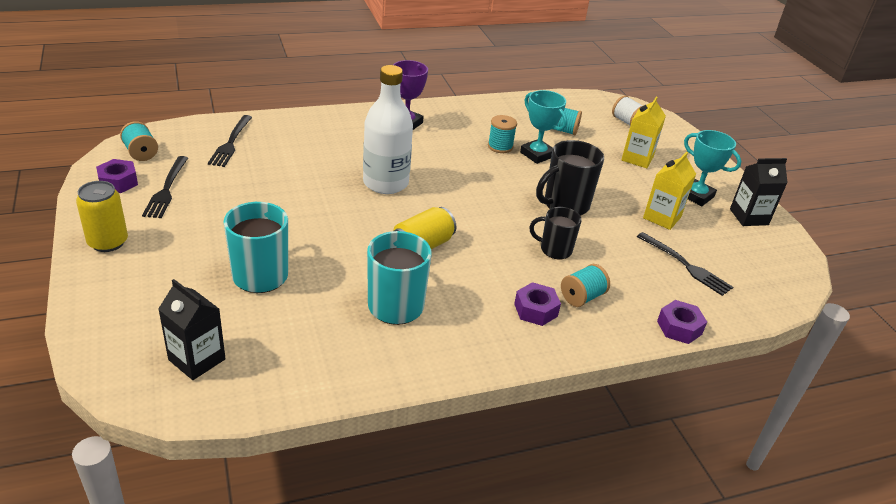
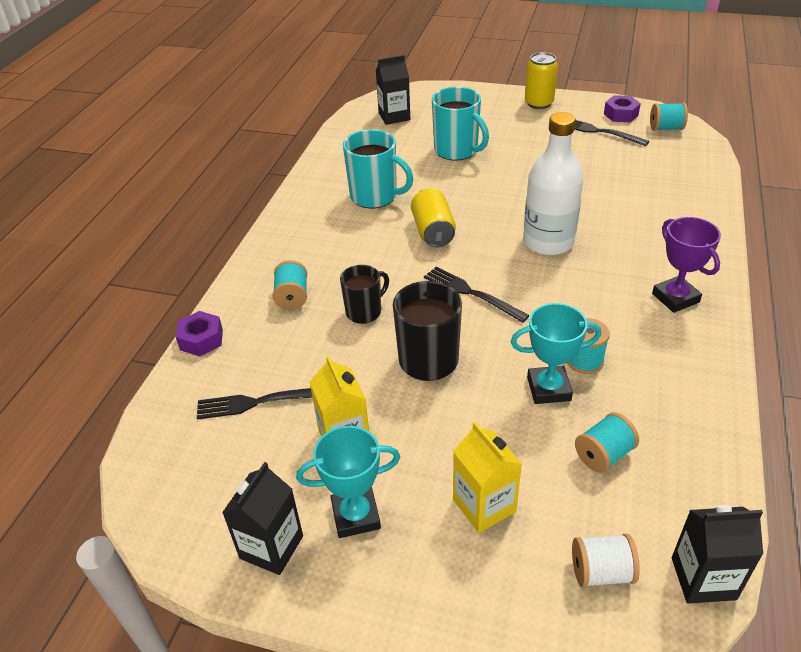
camera: 130 degrees right, 5 degrees up
black fork [208,115,252,167] -> black fork moved to [424,267,529,323]
purple nut [514,282,561,326] -> none
none -> black carton [672,505,763,603]

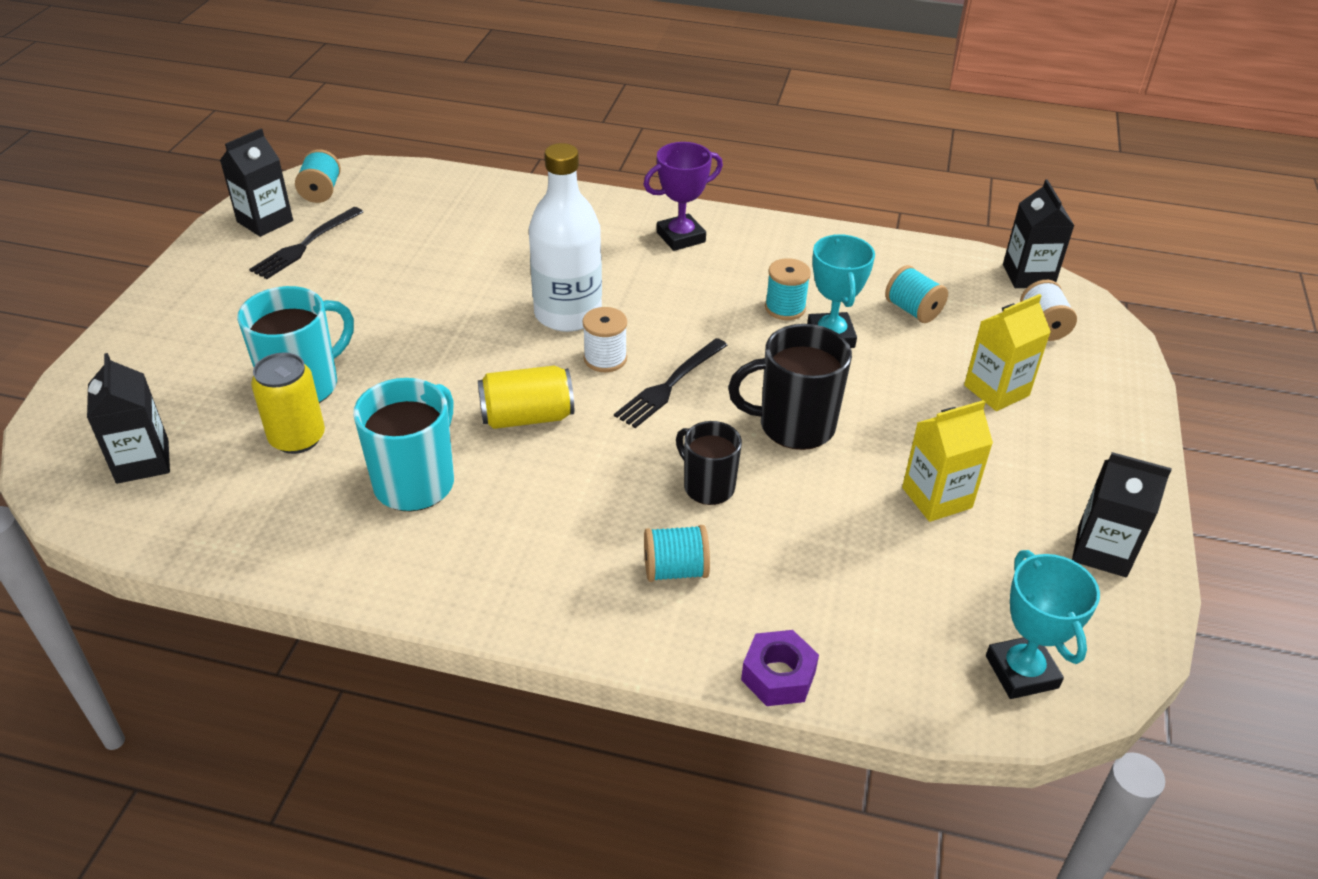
camera: 95 degrees left, 0 degrees up
black fork [197,388,312,420] -> none
turquoise trophy [296,426,400,538] -> turquoise trophy moved to [986,550,1100,699]
yellow can [525,52,558,109] -> yellow can moved to [251,353,325,454]
purple nut [604,95,641,122] -> black carton [220,129,293,237]
none -> white spool [582,307,627,372]

